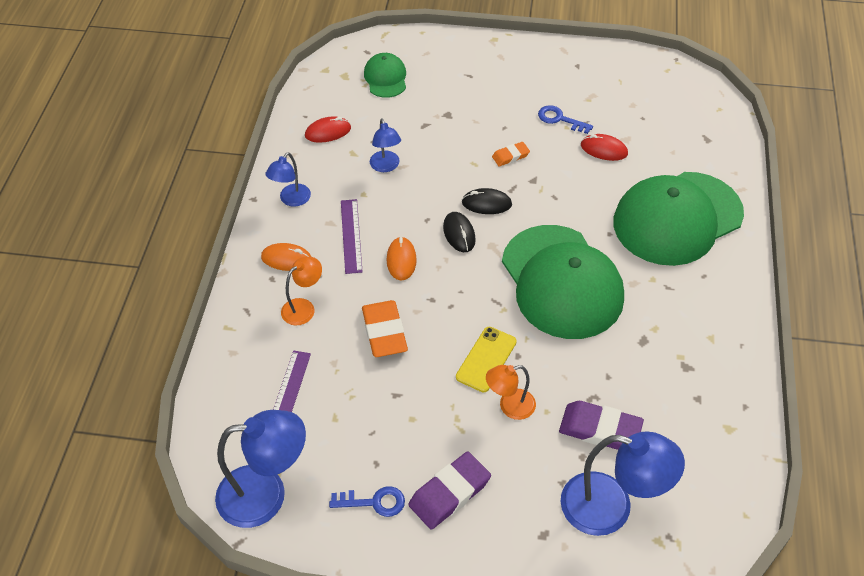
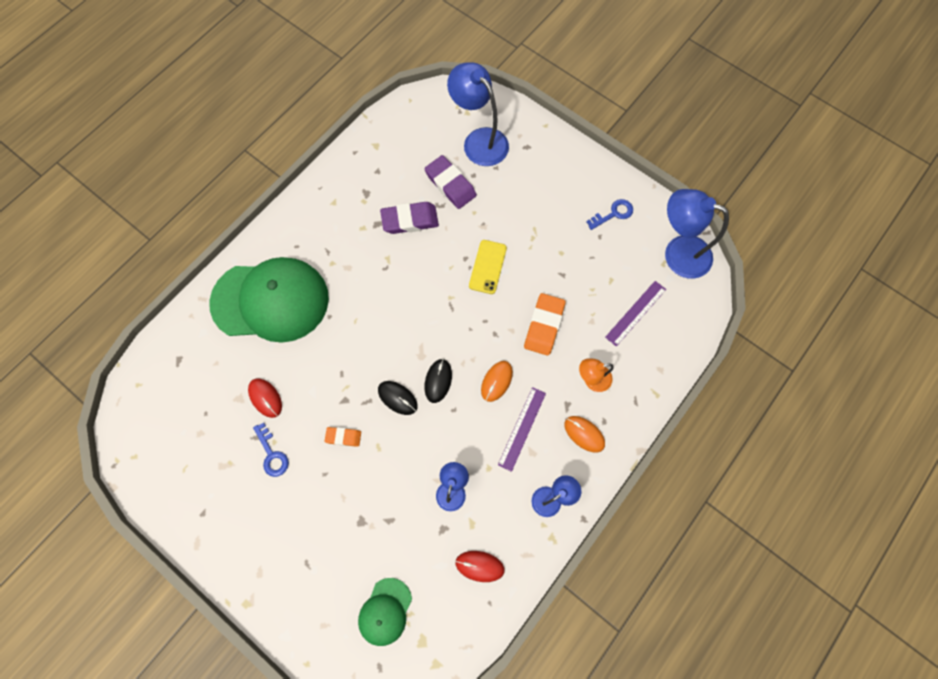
camera: 150 degrees left, 20 degrees up
blue key [329,486,405,517] -> blue key turned 120 degrees clockwise [586,199,633,230]
purple eraser [408,452,491,529] -> purple eraser moved to [380,202,439,234]
yellow phone [456,327,517,392] -> yellow phone turned 45 degrees counterclockwise [469,240,507,294]
orange lamp [486,365,536,420] -> none
green cap [502,225,624,339] -> none

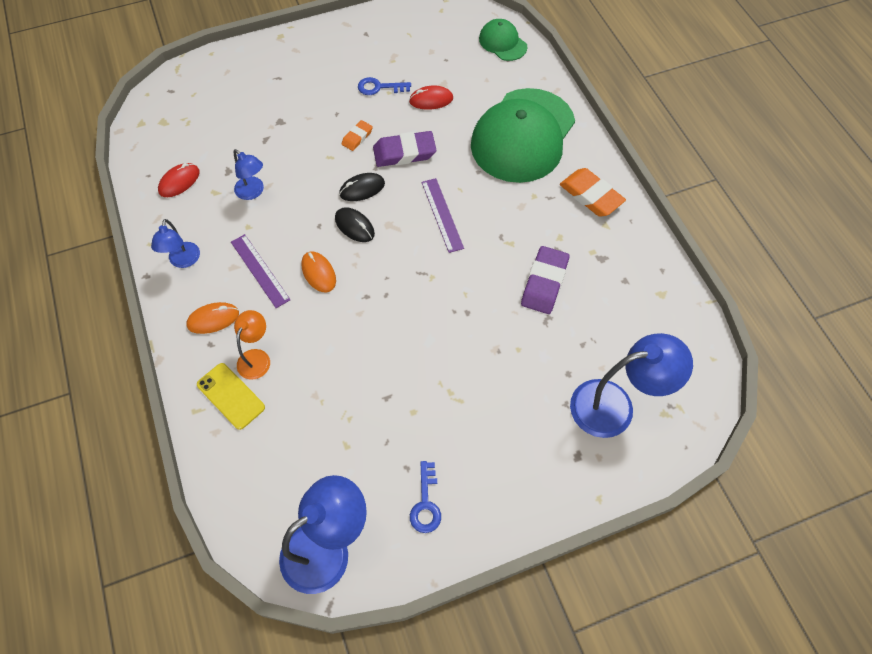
camera: 120 degrees right, 10 degrees down
green cap [358,578,412,646] -> green cap moved to [479,19,527,61]
purple eraser [424,155,477,209] -> purple eraser moved to [373,131,436,167]
yellow phone [469,240,507,294] -> yellow phone moved to [197,363,265,430]
orange eraser [524,293,565,356] -> orange eraser moved to [560,168,626,217]
purple ruler [605,281,666,346] -> purple ruler moved to [421,178,464,253]

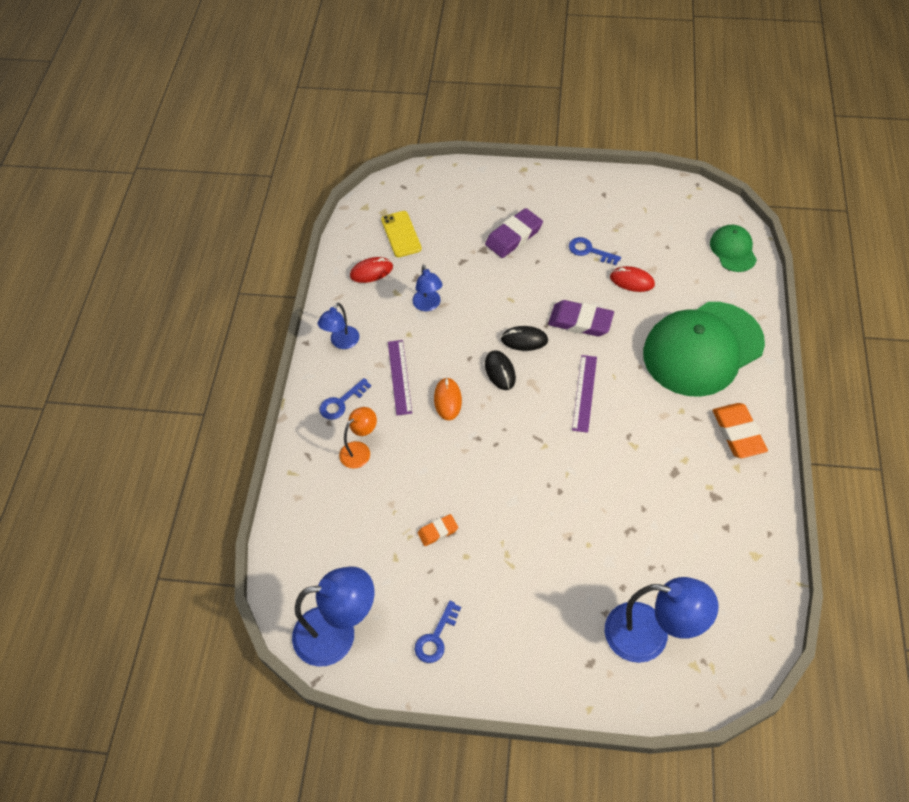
camera: 30 degrees right, 5 degrees down
orange mouse [186,302,239,334] -> blue key [320,378,371,420]
yellow phone [197,363,265,430] -> yellow phone moved to [381,211,422,257]
orange eraser [342,120,373,151] -> orange eraser moved to [418,514,458,546]
purple eraser [521,246,569,314] -> purple eraser moved to [485,208,543,258]

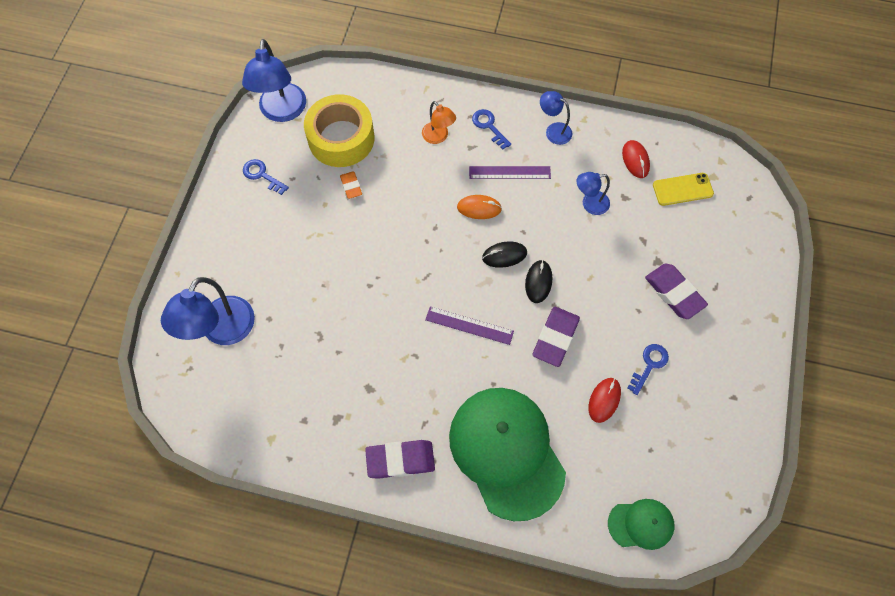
camera: 95 degrees right, 10 degrees up
orange eraser [713,403,768,458] -> purple eraser [365,440,435,479]
none -> yellow tape [304,94,374,167]

